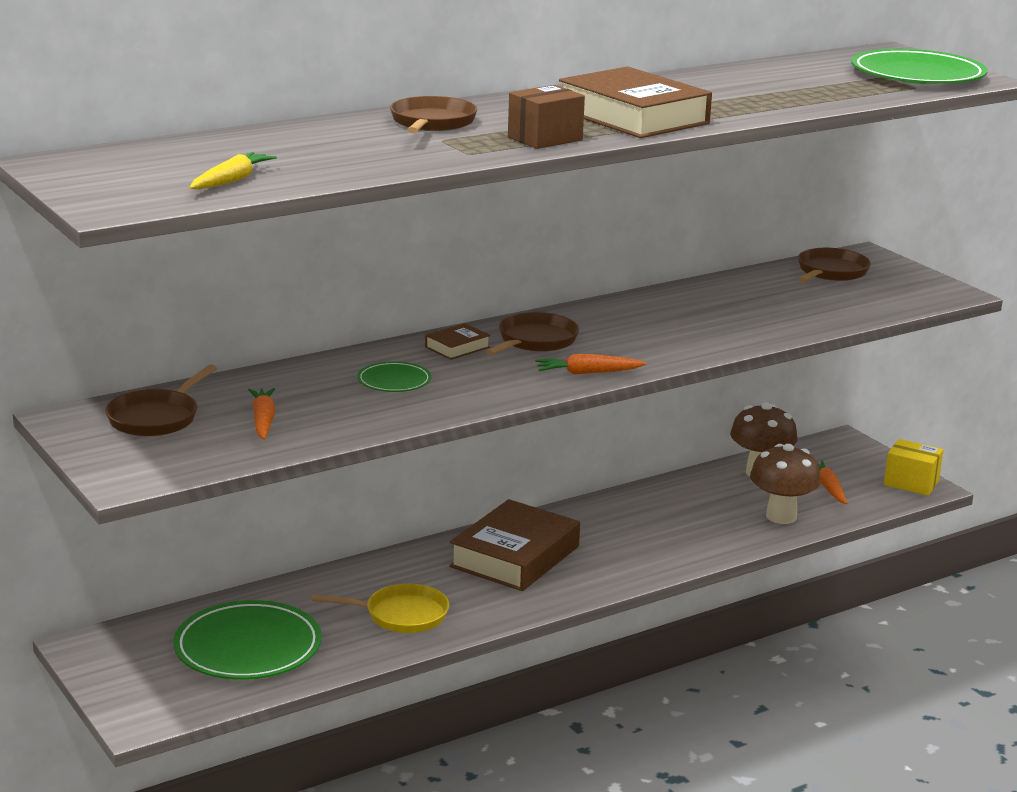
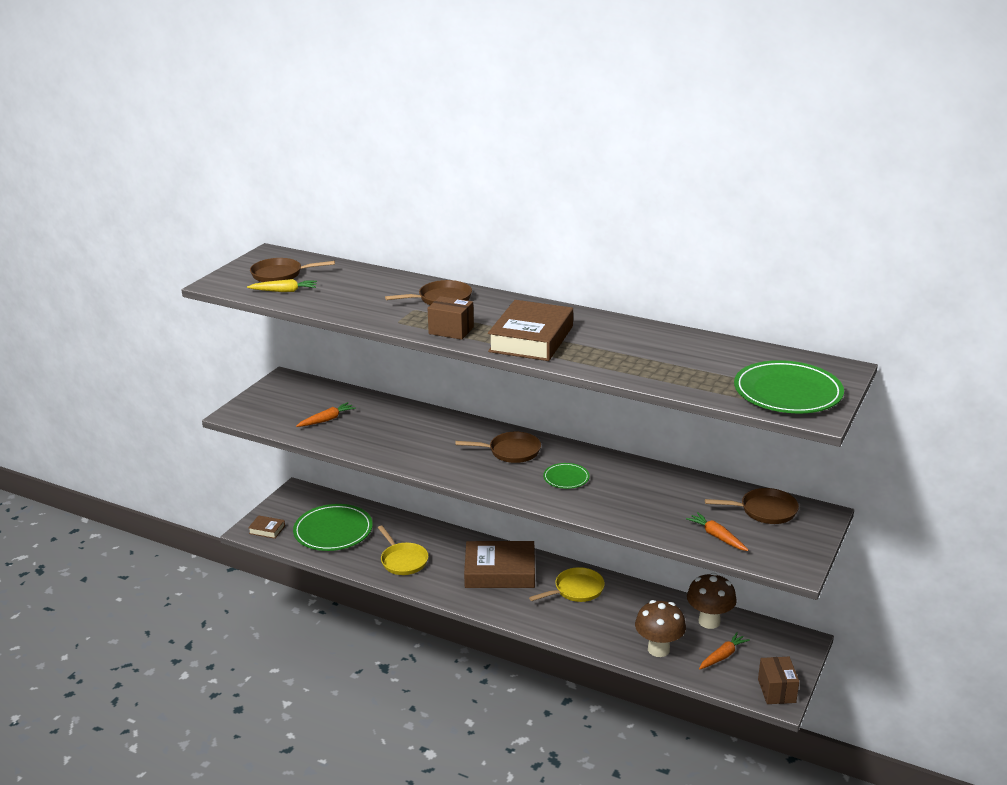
camera: 60 degrees right, 5 degrees up
brown pan [105,364,217,436] -> brown pan moved to [250,258,335,282]
green plate [357,361,431,392] -> green plate moved to [543,463,590,489]
brown book [425,323,490,360] -> brown book moved to [248,515,285,539]
orange carrot [535,354,647,375] -> orange carrot moved to [686,512,749,551]
yellow box [884,439,943,496] -> brown box [758,657,799,704]
none -> yellow pan [529,567,605,602]

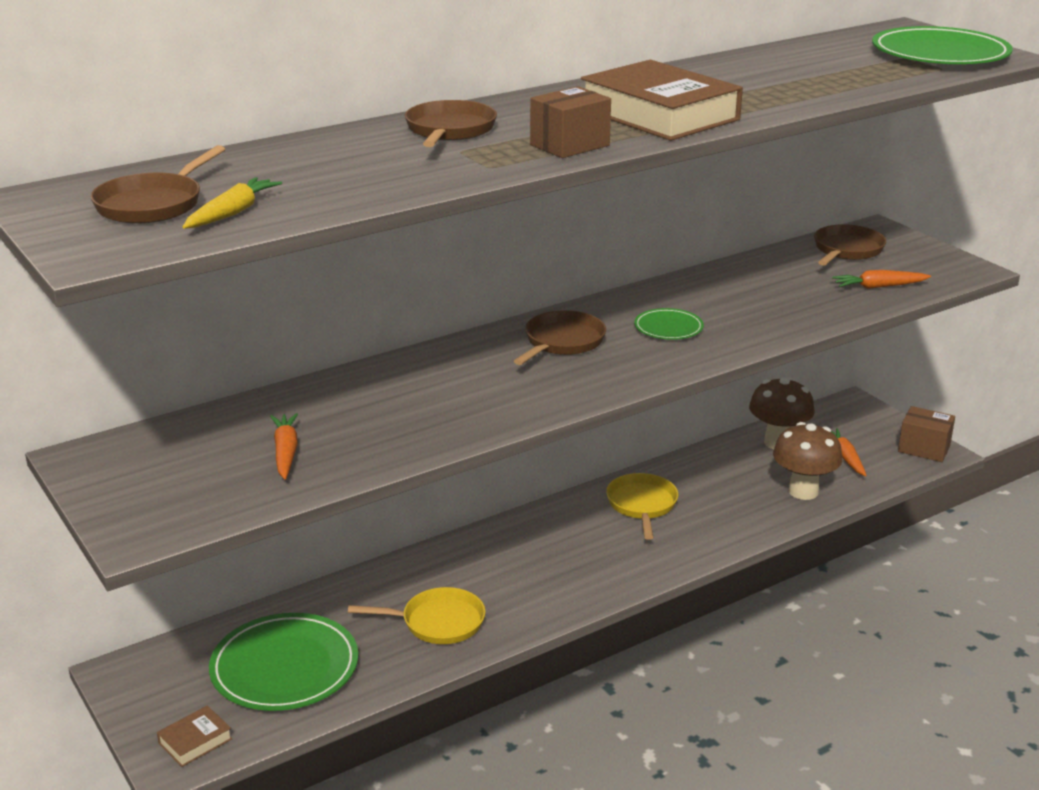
camera: 60 degrees left, 0 degrees up
brown book [464,541,535,588] -> none

